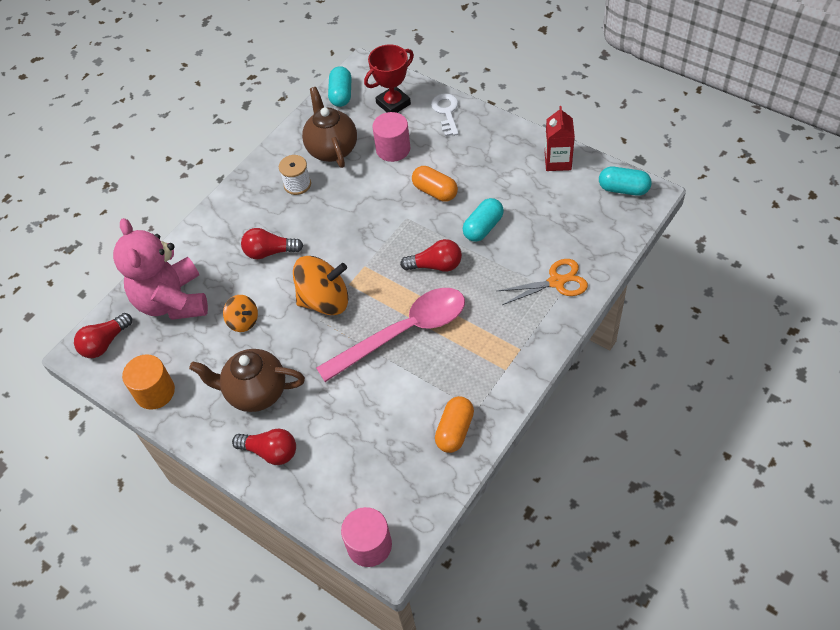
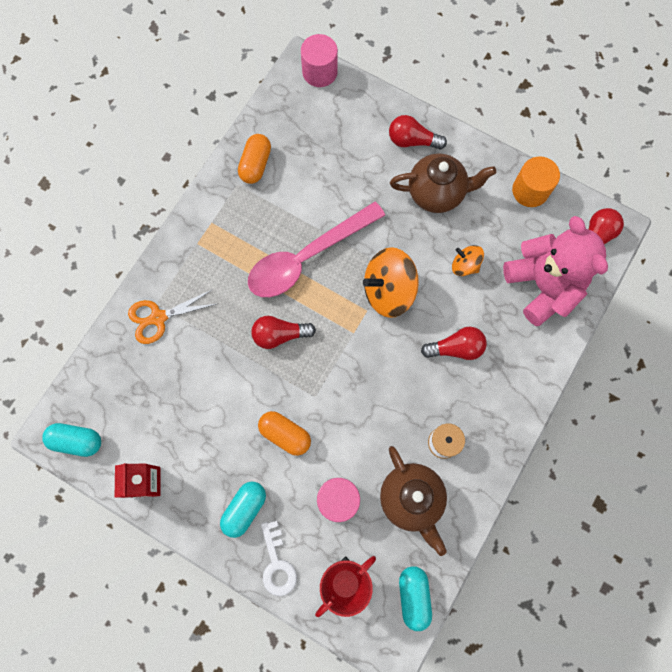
camera: 170 degrees right, 20 degrees up
turquoise capsule [463,198,504,242] -> turquoise capsule moved to [220,481,266,538]

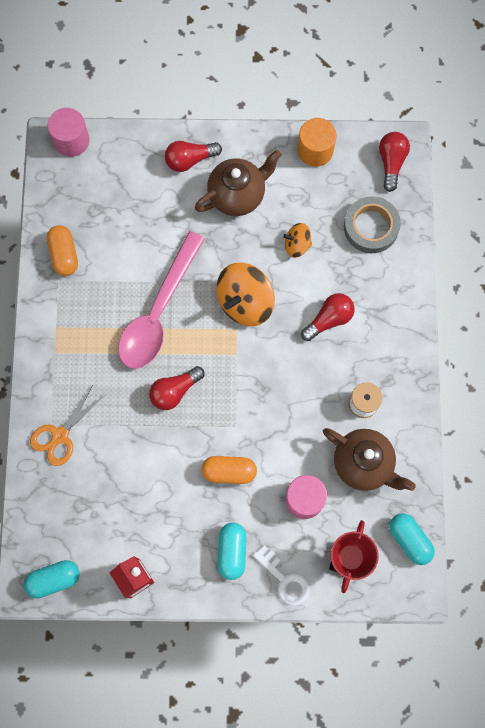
camera: 30 degrees left, 0 degrees up
pink teddy bear [503,216,608,326] -> grey tape [344,196,401,253]

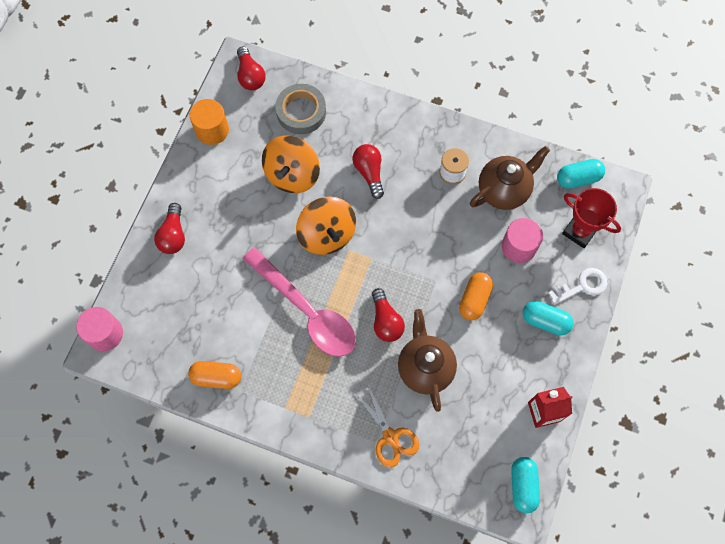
camera: 70 degrees left, 5 degrees down
brown teapot [195,150,281,216] -> brown teapot moved to [398,309,457,412]
orange spinning top [283,223,312,258] -> orange spinning top [262,136,320,193], size x1.84
red light bulb [379,132,410,192] -> red light bulb turned 135 degrees counterclockwise [237,46,266,90]

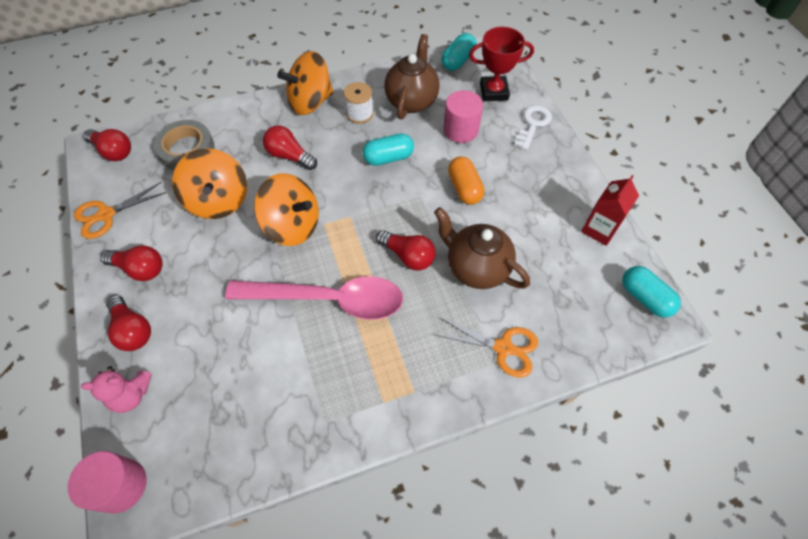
camera: 40 degrees left, 10 degrees down
orange capsule [188,361,241,389] -> none
orange cylinder [190,99,229,145] -> orange scissors [74,182,167,239]
turquoise capsule [523,301,574,336] -> turquoise capsule moved to [363,133,414,166]
none -> pink teddy bear [81,366,152,413]
none -> red light bulb [100,245,163,281]
none -> orange spinning top [277,51,334,115]

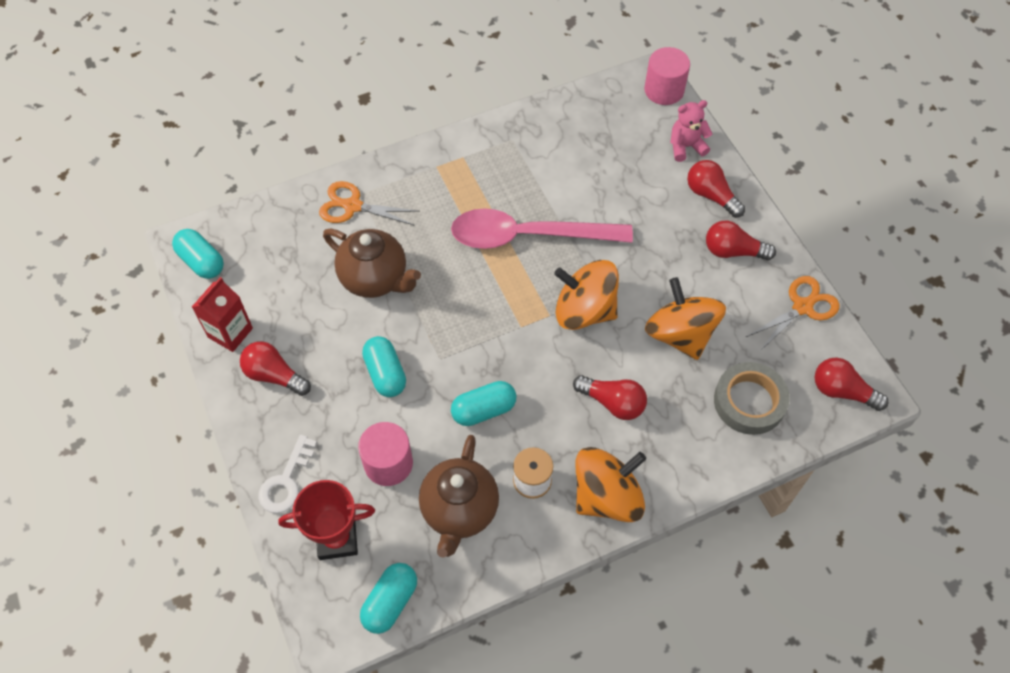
camera: 175 degrees right, 0 degrees up
red light bulb [376,230,436,271] -> red light bulb moved to [240,341,311,396]
orange capsule [448,157,485,205] -> turquoise capsule [362,336,406,397]

